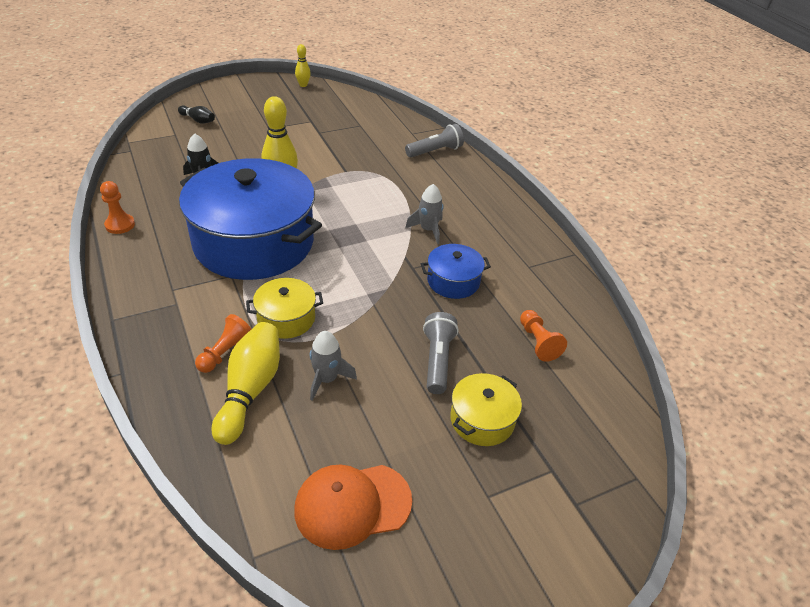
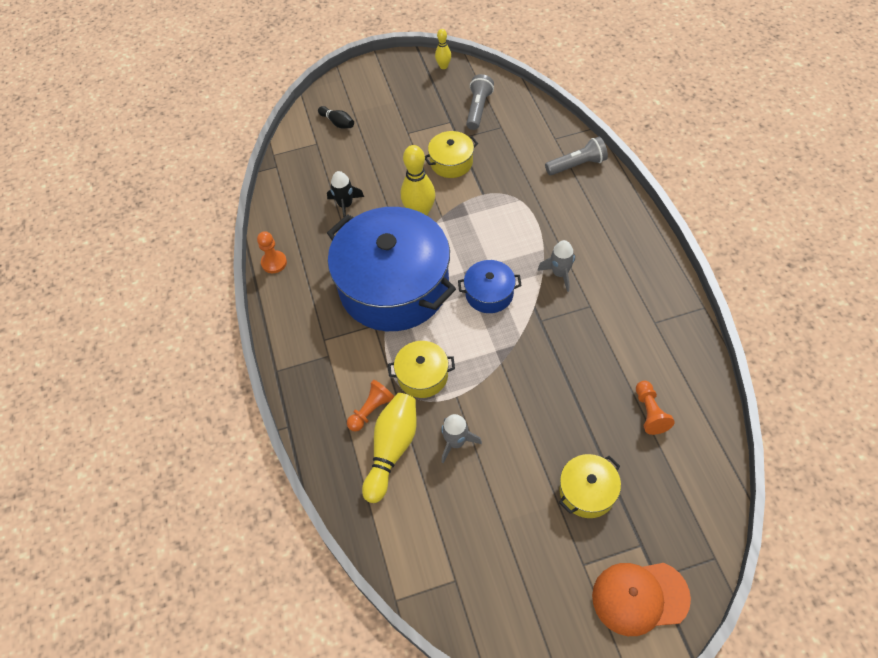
camera: 15 degrees right, 15 degrees up
orange cap [294,465,412,550] -> orange cap moved to [592,563,691,636]
blue pot [421,244,491,299] -> blue pot moved to [458,260,522,313]
grey flashlight [423,312,459,394] -> grey flashlight moved to [466,74,494,130]
none -> yellow pot [425,131,478,178]

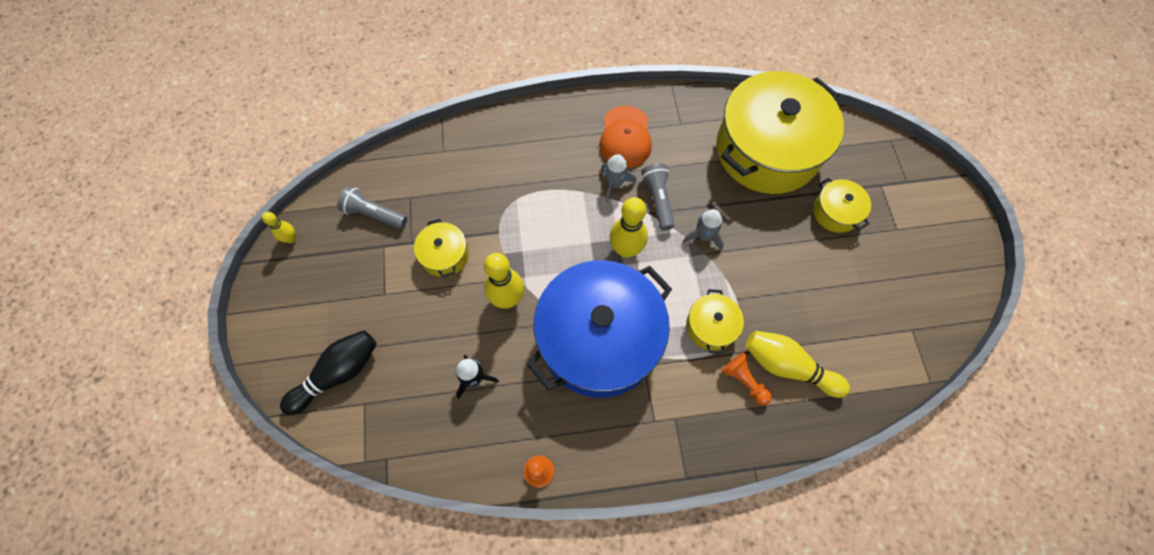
camera: 85 degrees left, 10 degrees up
black bowling pin [318,106,354,128] -> black bowling pin [280,330,377,415], size x1.84
grey rocket [441,414,482,463] -> grey rocket moved to [683,209,724,251]
blue pot [458,260,522,313] -> yellow bowling pin [610,197,648,258]
grey flashlight [545,137,608,175] -> grey flashlight moved to [641,163,675,230]
orange cap [592,563,691,636] -> orange cap moved to [599,106,652,168]
orange pawn [636,381,675,435] -> yellow pot [716,71,844,194]

